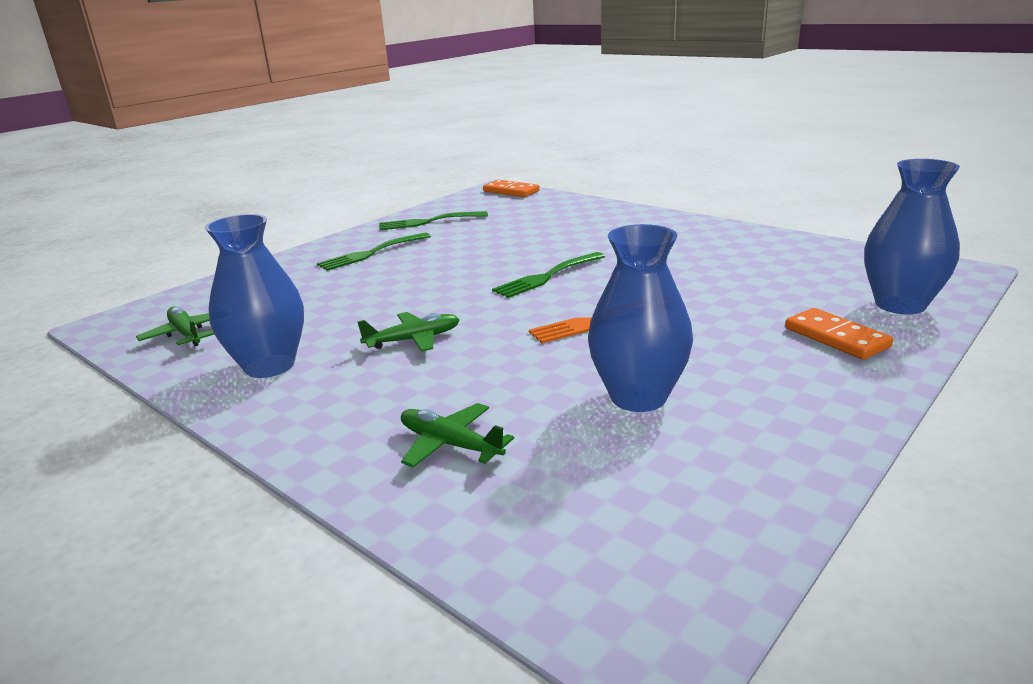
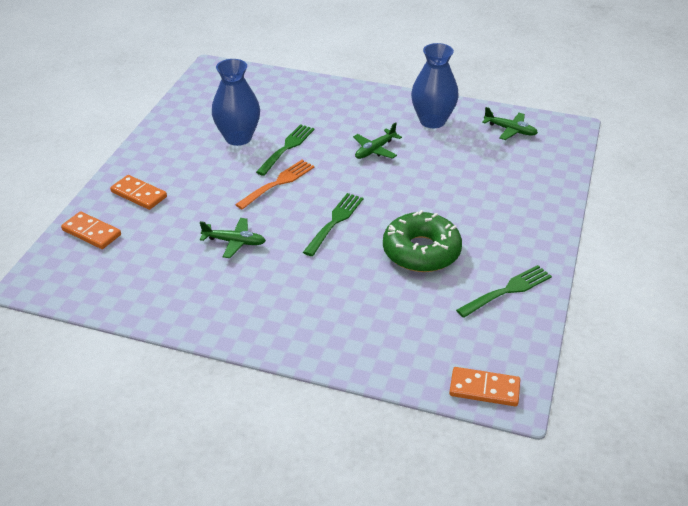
camera: 155 degrees right, 15 degrees up
green fork [317,232,431,271] -> green fork moved to [256,124,315,176]
green plane [401,403,514,467] -> green plane moved to [200,218,266,258]
blue vase [864,159,960,314] -> orange domino [61,211,121,249]
none -> green donut [383,210,462,272]

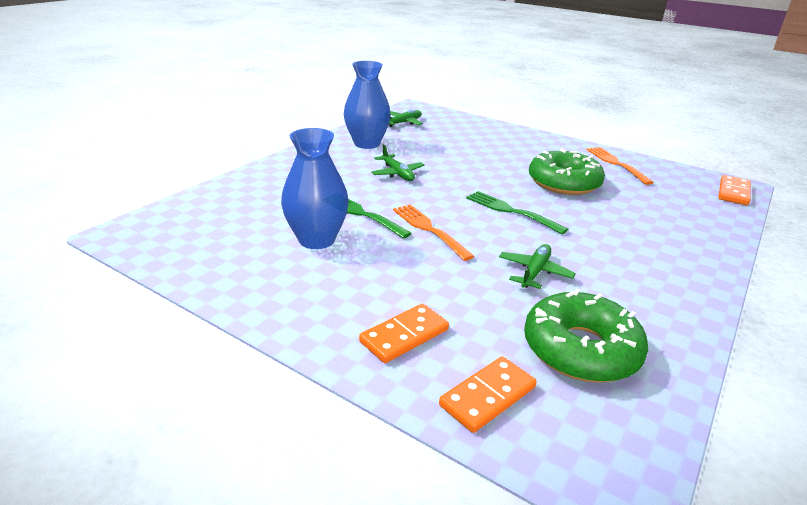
camera: 75 degrees left, 10 degrees down
green fork [456,265,552,318] -> orange fork [586,147,654,185]
none -> green donut [524,289,648,382]

